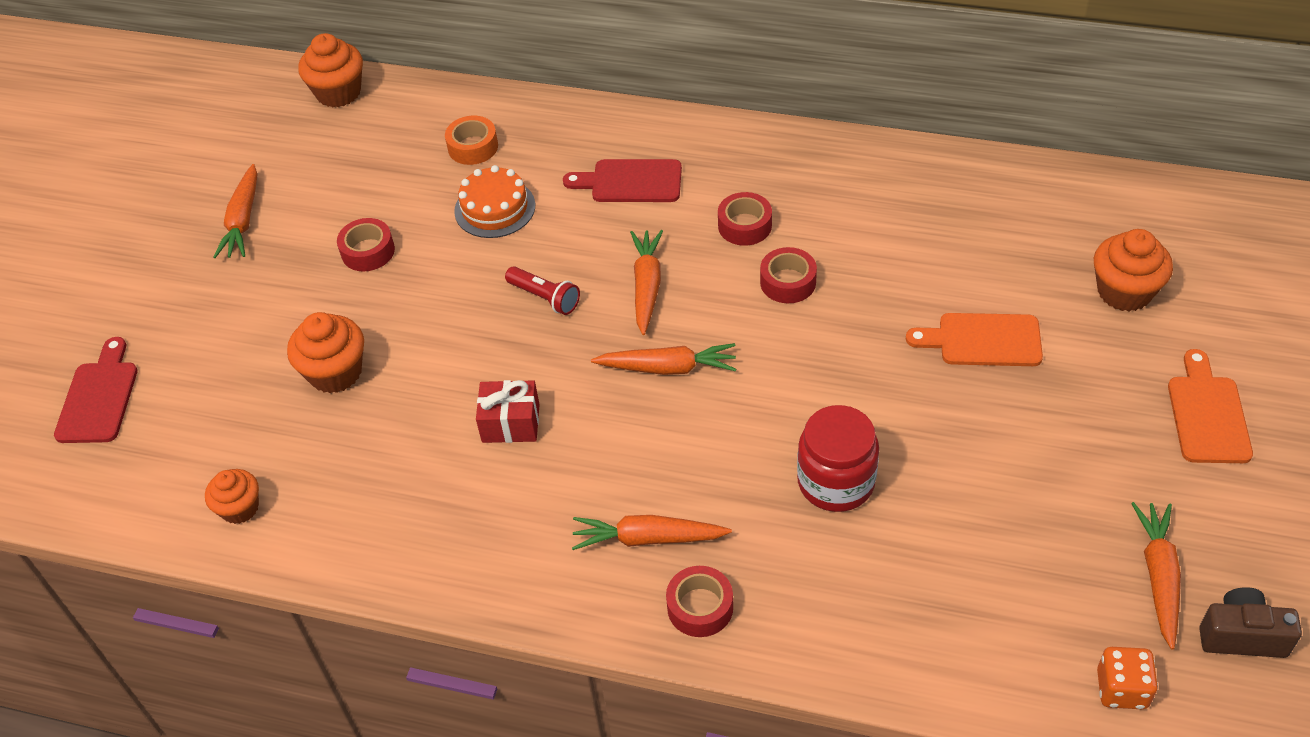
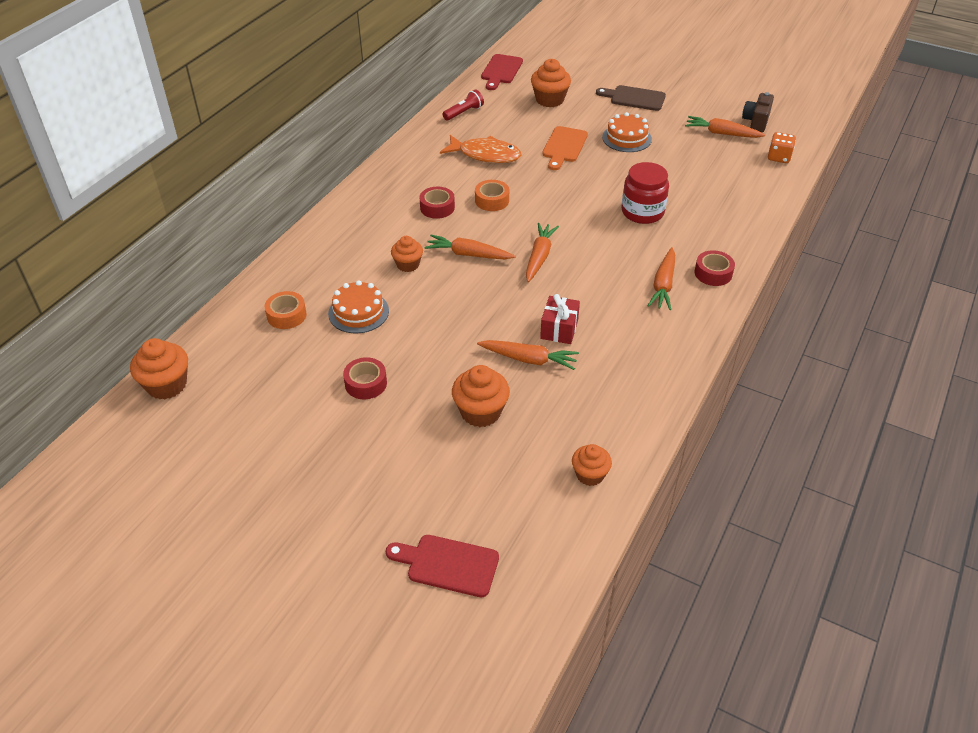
camera: 80 degrees left, 5 degrees down
orange carrot [213,164,257,258] -> orange carrot moved to [477,340,579,370]
red flashlight [505,267,580,315] -> red flashlight moved to [442,90,484,121]
red cutting board [563,159,682,202] -> red cutting board moved to [481,54,523,90]
red tape [760,247,817,303] -> orange tape [475,180,509,211]
orange cutting board [1168,349,1253,463] -> brown cutting board [596,85,666,111]
none -> orange cupcake [391,236,423,272]
none -> orange fish [440,135,521,163]
none -> orange cake [602,112,652,152]

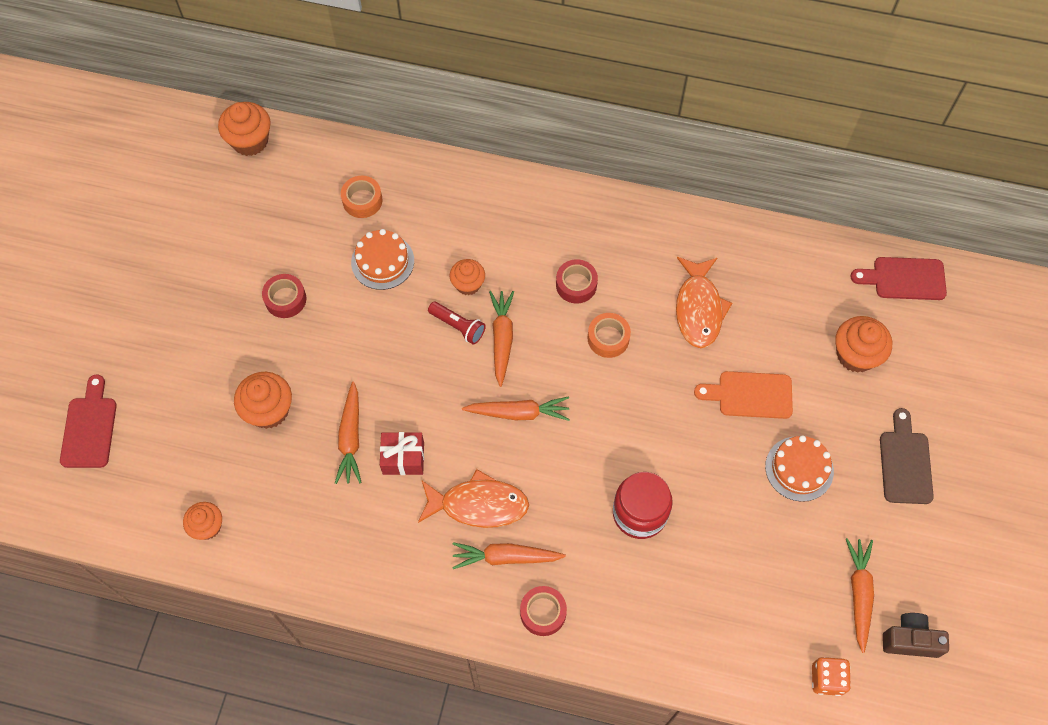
camera: 75 degrees right, 20 degrees up
red flashlight [442,90,484,121] -> red flashlight moved to [428,302,486,344]
none -> orange fish [418,469,529,528]

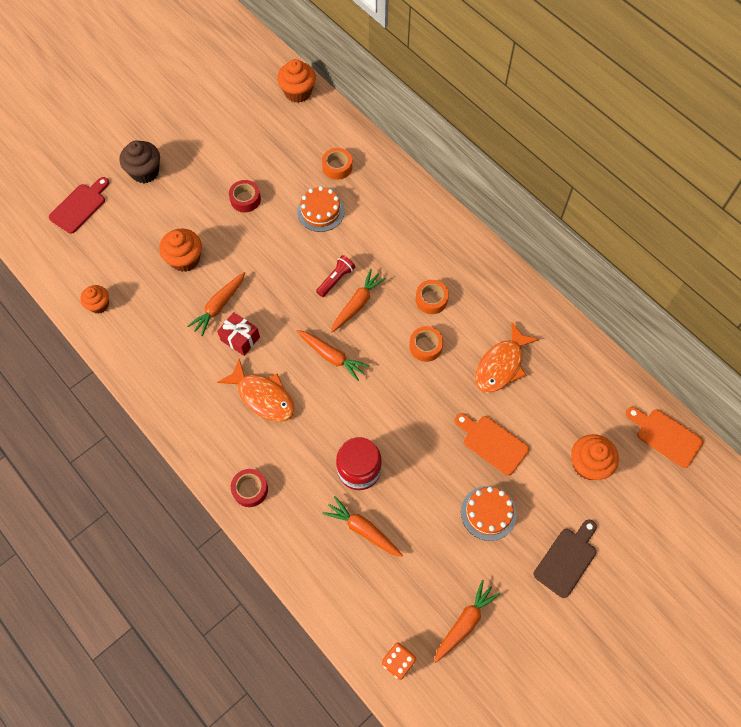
camera: 35 degrees right, 0 degrees up
red flashlight [428,302,486,344] -> red flashlight turned 120 degrees counterclockwise [316,255,355,297]
orange cupcake [449,259,485,295] -> none
orange carrot [452,542,566,569] -> orange carrot moved to [323,496,403,557]
red tape [556,259,598,303] -> orange tape [416,280,449,314]
red cutting board [850,257,947,300] -> orange cutting board [626,407,704,468]
brown camera [883,613,949,658] -> none
none -> brown cupcake [120,140,160,183]

